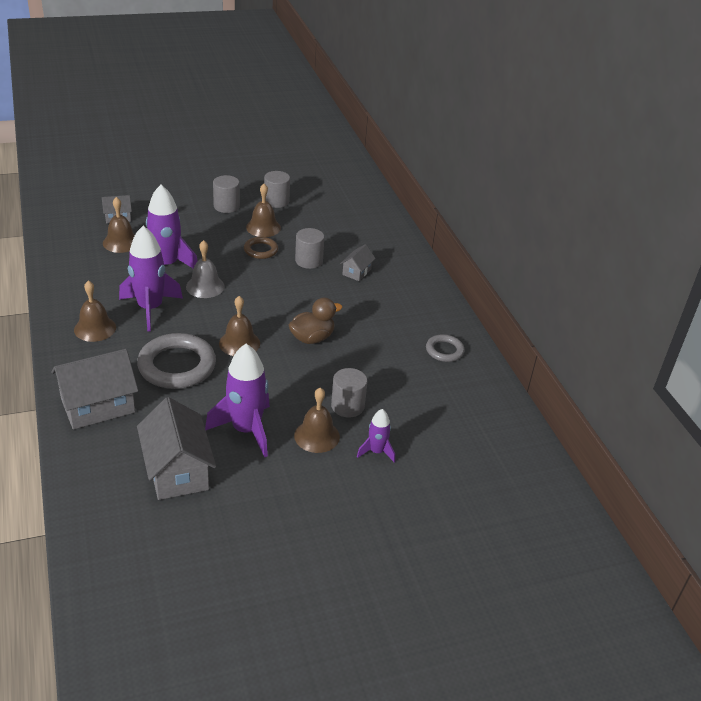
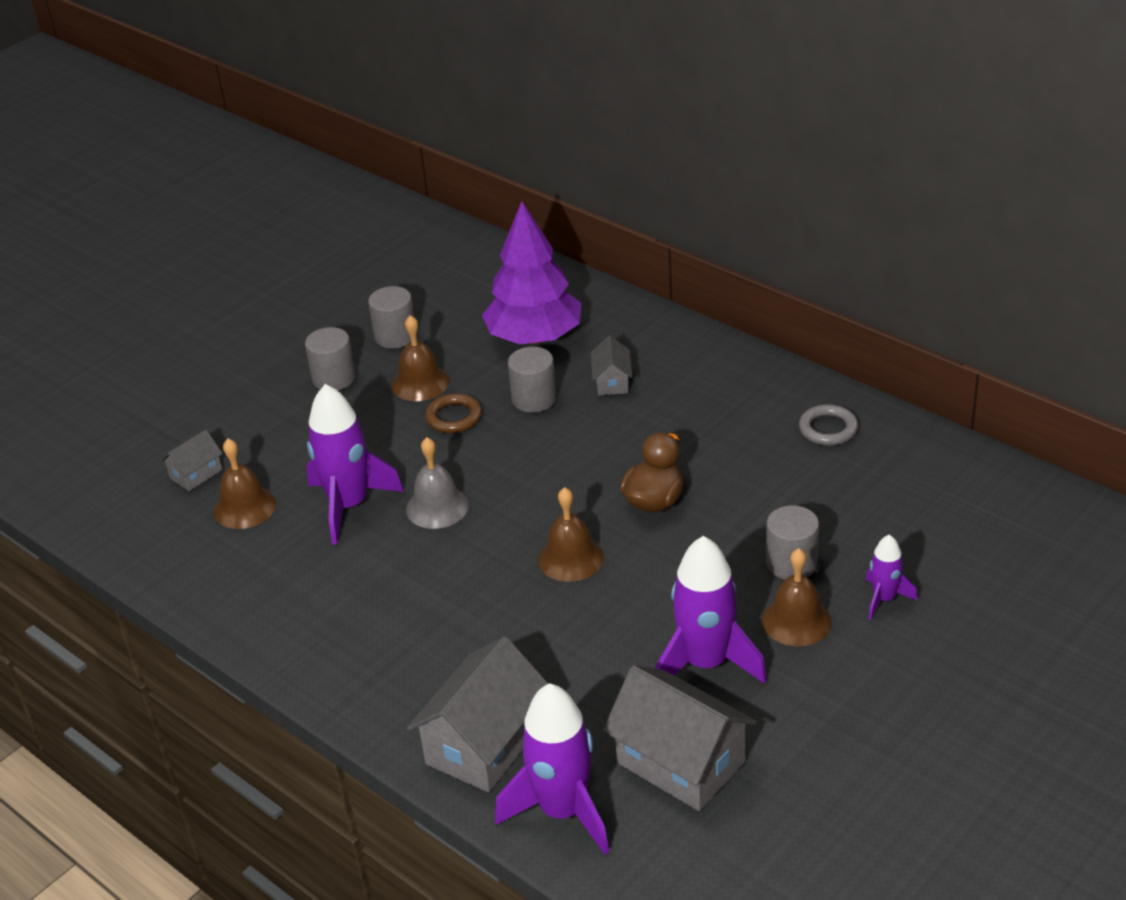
camera: 25 degrees left, 0 degrees up
brown bell [74,280,116,342] -> none
purple rocket [119,226,183,332] -> purple rocket moved to [495,683,610,855]
grey ring [137,333,216,389] -> none
none -> purple tree [482,201,582,344]

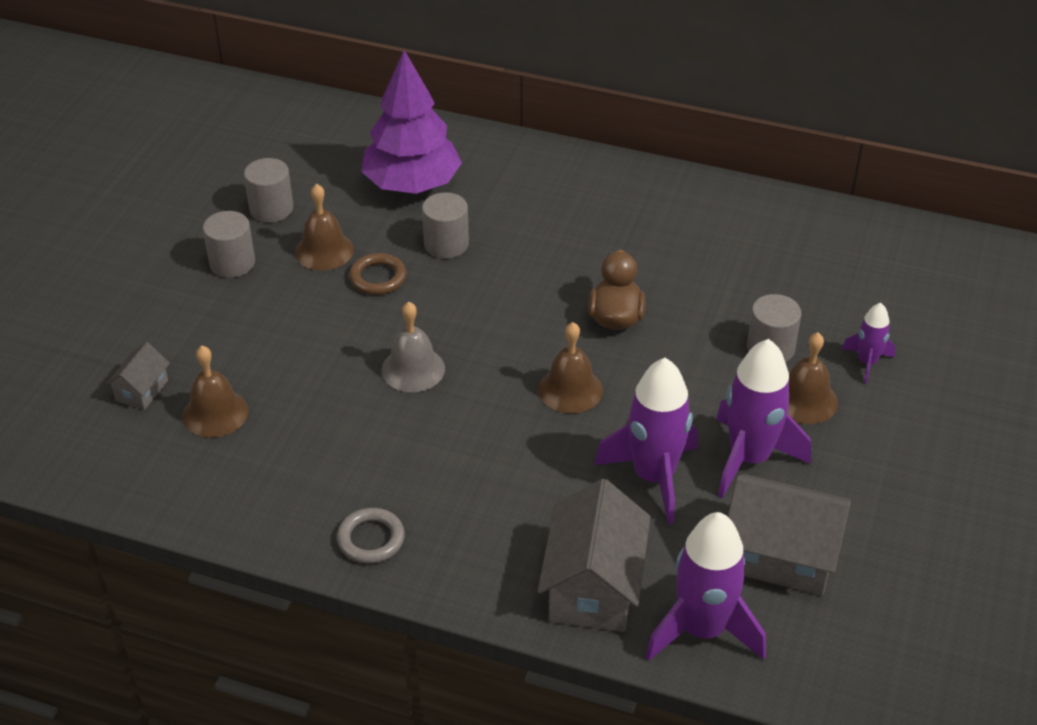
camera: 25 degrees left, 5 degrees up
purple rocket [306,384,404,545] -> purple rocket moved to [594,358,698,524]
grey house [591,336,632,395] -> none
grey ring [799,404,858,446] -> grey ring moved to [337,508,405,564]

